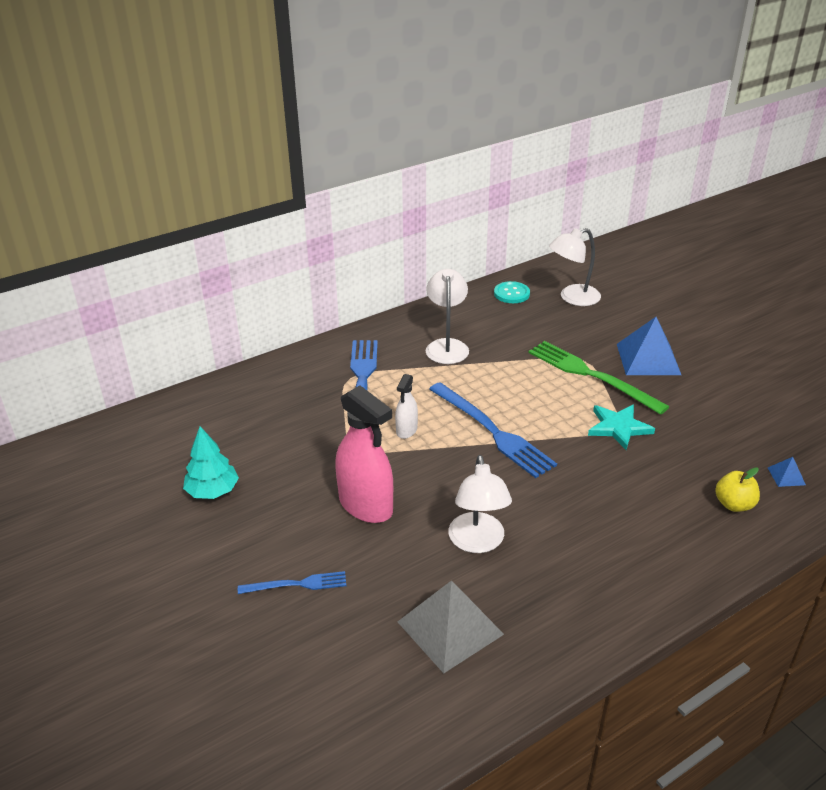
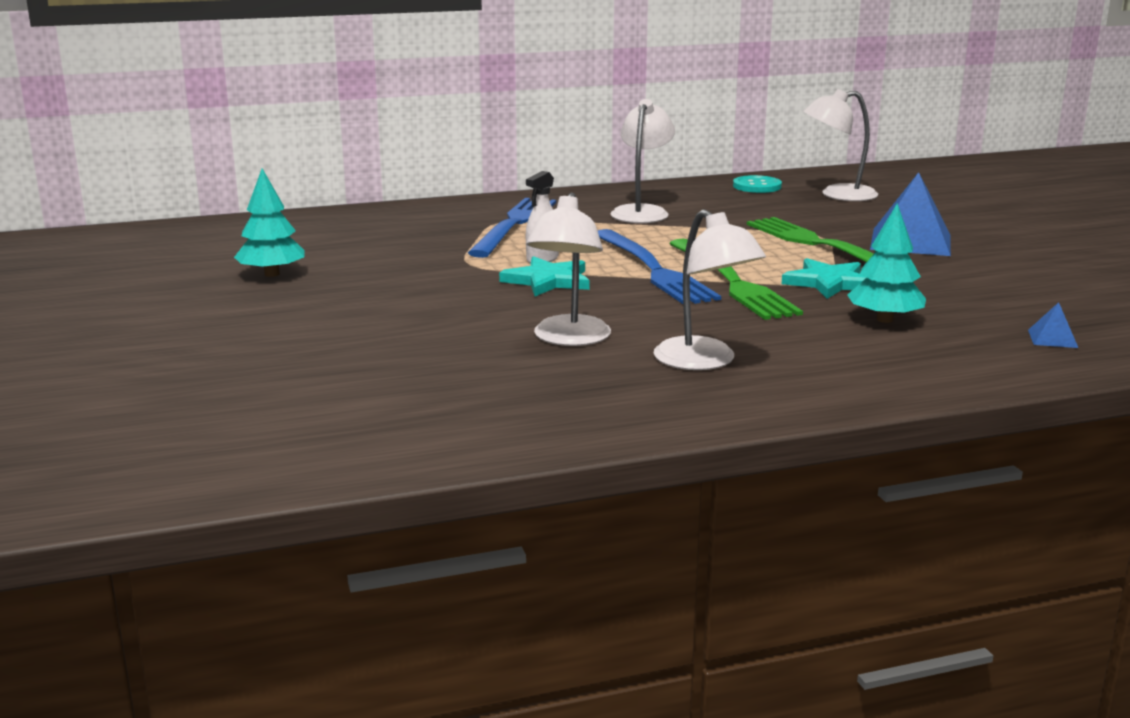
camera: 15 degrees right, 15 degrees down
blue fork [238,571,346,594] -> none
pink spray bottle [335,385,393,523] -> none
grey pyramid [397,580,504,673] -> none
yellow apple [715,467,760,512] -> none
none -> turquoise star [499,256,590,296]
none -> white lamp [654,209,766,370]
none -> green fork [669,239,803,320]
none -> turquoise tree [847,203,926,323]

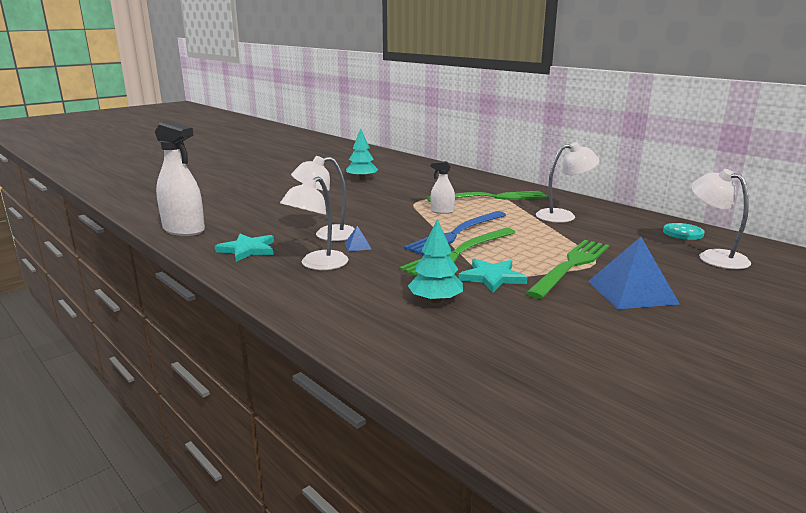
camera: 65 degrees right, 0 degrees up
blue fork [468,198,556,258] -> green fork [427,191,547,202]
turquoise star [499,256,590,296] -> turquoise star moved to [215,234,274,262]
blue pyramid [1028,302,1078,348] -> blue pyramid moved to [345,226,371,251]
none -> white spray bottle [155,121,205,236]

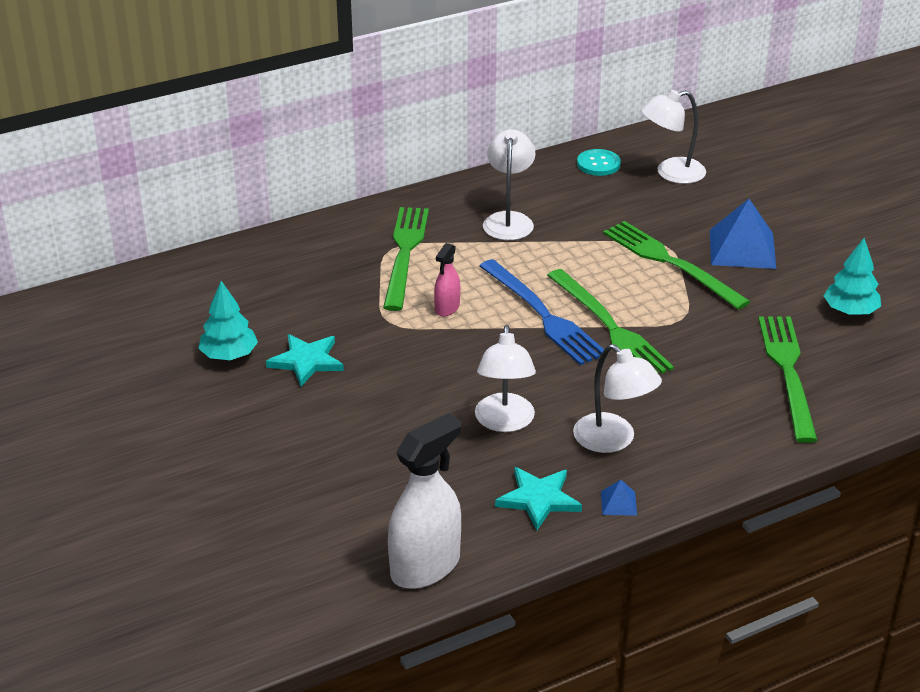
camera: 75 degrees left, 15 degrees up
blue pyramid [345,226,371,251] -> blue pyramid moved to [601,480,637,516]
turquoise tree [408,219,463,304] -> turquoise tree moved to [824,238,881,315]
white spray bottle [431,161,455,214] -> pink spray bottle [434,243,460,317]
turquoise star [459,258,528,292] -> turquoise star moved to [266,334,344,386]
none -> green fork [758,317,817,443]

